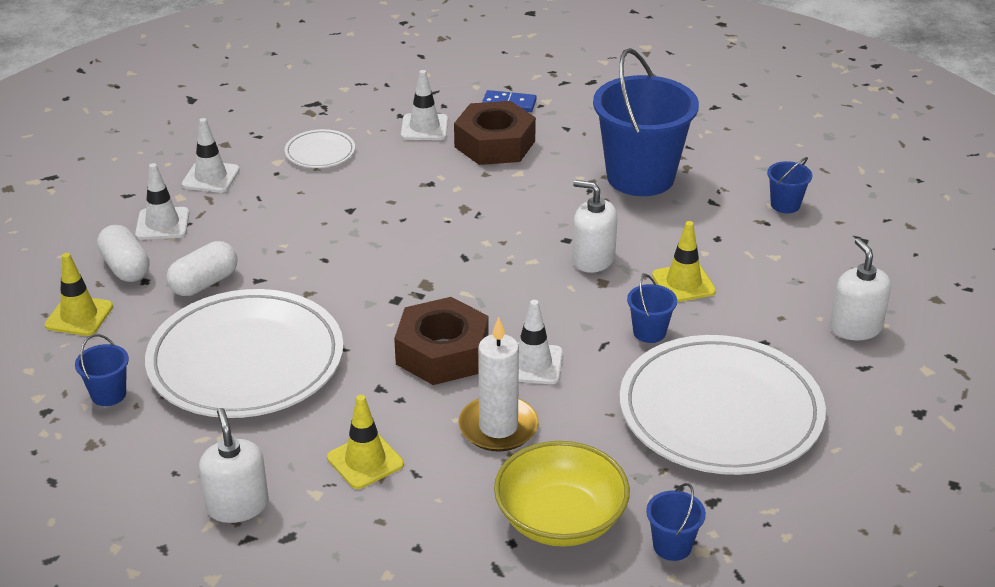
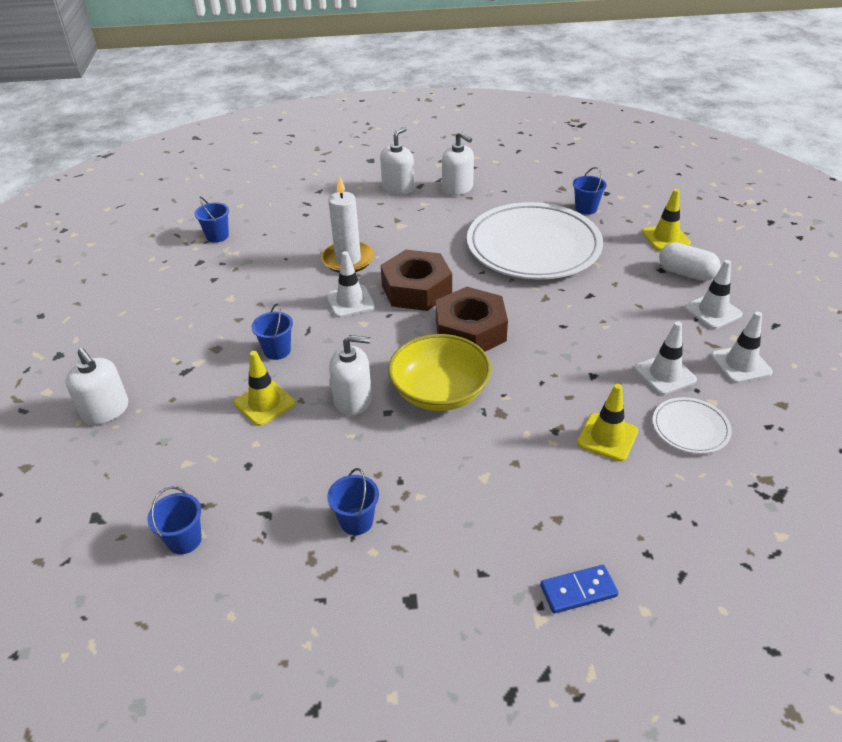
camera: 155 degrees right, 5 degrees up
white capsule [166,241,238,296] -> none
yellow traffic cone [327,395,404,489] -> yellow traffic cone moved to [577,384,638,462]
white traffic cone [401,70,448,140] -> white traffic cone moved to [635,321,697,395]
brown nut [454,101,536,165] -> brown nut moved to [436,287,508,352]
yellow bowl [494,441,630,547] -> yellow bowl moved to [388,334,491,411]
blue bucket [593,48,699,196] -> blue bucket [327,468,379,535], size x0.42
white plate [620,335,826,475] -> none
none -> white soap dispenser [380,127,415,195]

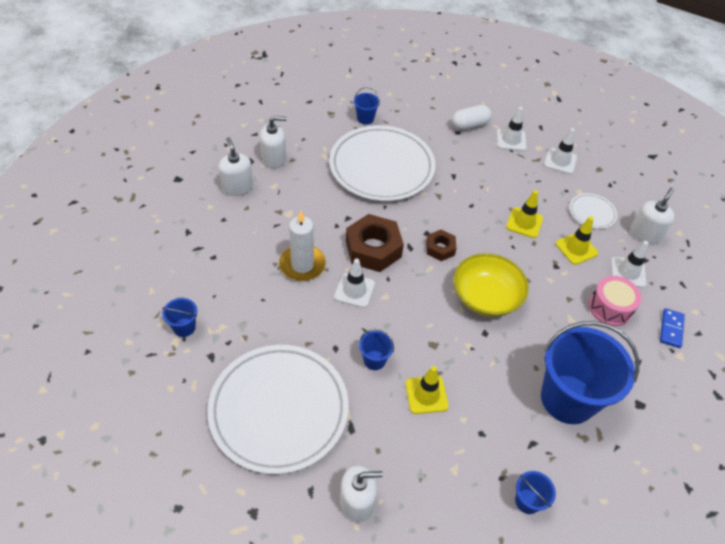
camera: 60 degrees left, 10 degrees up
blue bucket [327,468,379,535] -> blue bucket [541,321,639,424], size x2.38
white soap dispenser [329,335,372,416] -> white soap dispenser moved to [631,188,675,244]
brown nut [436,287,508,352] -> brown nut [426,230,456,261], size x0.55
white traffic cone [635,321,697,395] -> white traffic cone moved to [611,241,648,288]
yellow traffic cone [642,189,691,251] -> yellow traffic cone moved to [506,190,543,238]
none -> white plate [207,345,349,474]
none -> pink drum [589,276,642,326]

